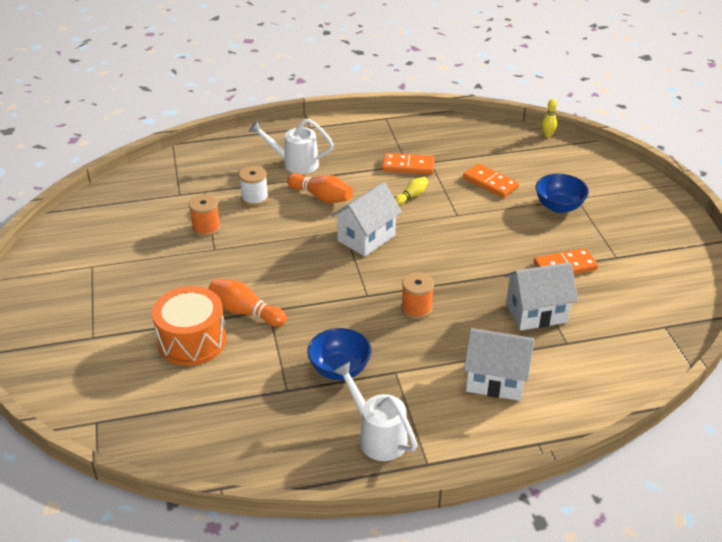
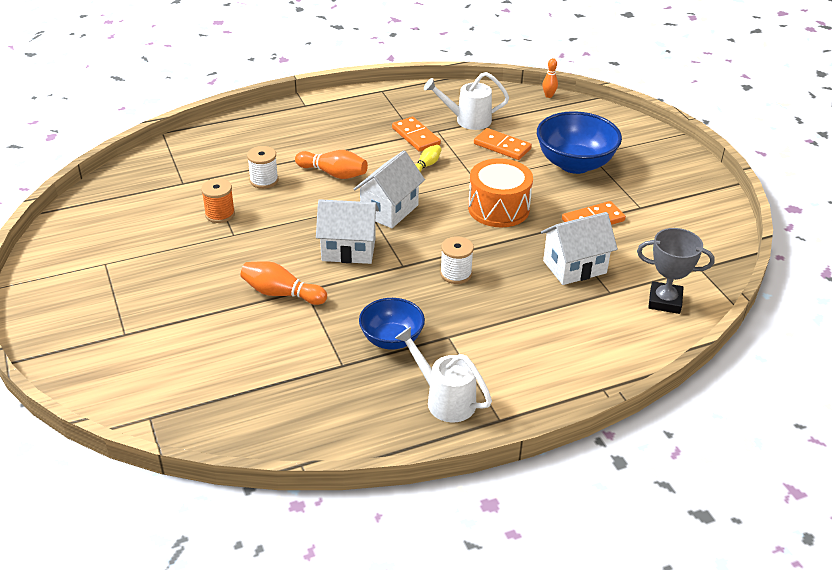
camera: 10 degrees left, 0 degrees up
orange drum [152,286,227,366] -> orange drum moved to [468,158,533,227]
white watering can [249,119,334,174] -> white watering can moved to [424,72,509,130]
orange domino [382,153,435,174] -> orange domino turned 60 degrees clockwise [392,117,441,152]
orange spool [401,272,434,319] -> white spool [440,236,474,284]
white house [464,328,534,401] -> white house moved to [316,199,379,264]
blue bowl [535,174,589,213] -> blue bowl [537,111,622,174], size x1.59
yellow bowling pin [542,99,557,137] -> orange bowling pin [542,58,558,98]
none -> grey trophy [637,228,715,314]

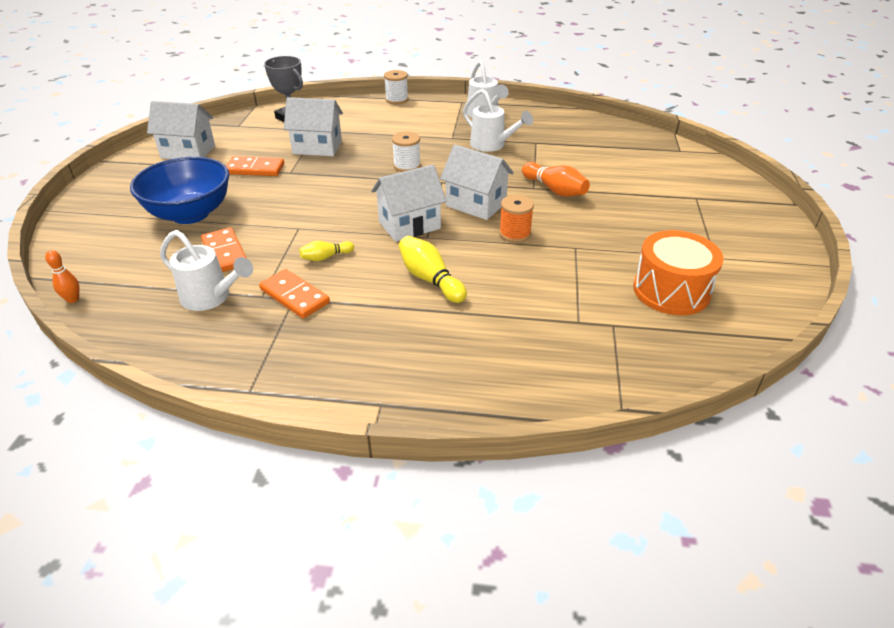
camera: 150 degrees left, 0 degrees up
orange spool [201,178,235,223] -> orange spool moved to [499,195,534,243]
white spool [247,146,278,189] -> white spool moved to [384,70,408,104]
orange bowling pin [295,150,368,179] -> yellow bowling pin [399,236,467,303]
blue bowl [359,298,425,350] -> white watering can [463,89,533,152]
orange domino [392,117,441,152] -> orange domino turned 45 degrees counterclockwise [259,269,330,319]
orange drum [468,158,533,227] -> orange drum moved to [633,230,724,315]
none -> white house [147,101,215,159]

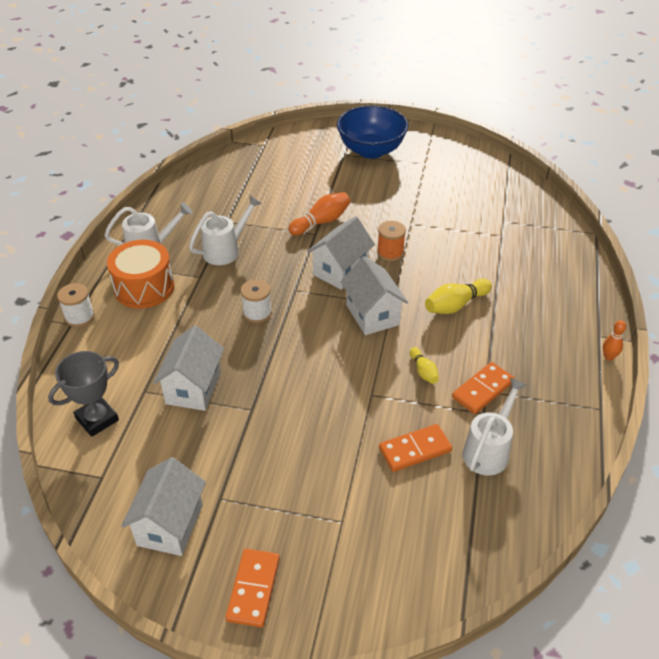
camera: 85 degrees left, 5 degrees up
orange bowling pin [45,250,79,303] -> orange bowling pin moved to [603,320,626,361]
blue bowl [130,157,229,224] -> blue bowl moved to [337,105,408,159]
orange domino [226,156,284,176] -> orange domino moved to [225,549,280,627]
orange drum [633,230,724,315] -> orange drum moved to [107,240,174,309]

